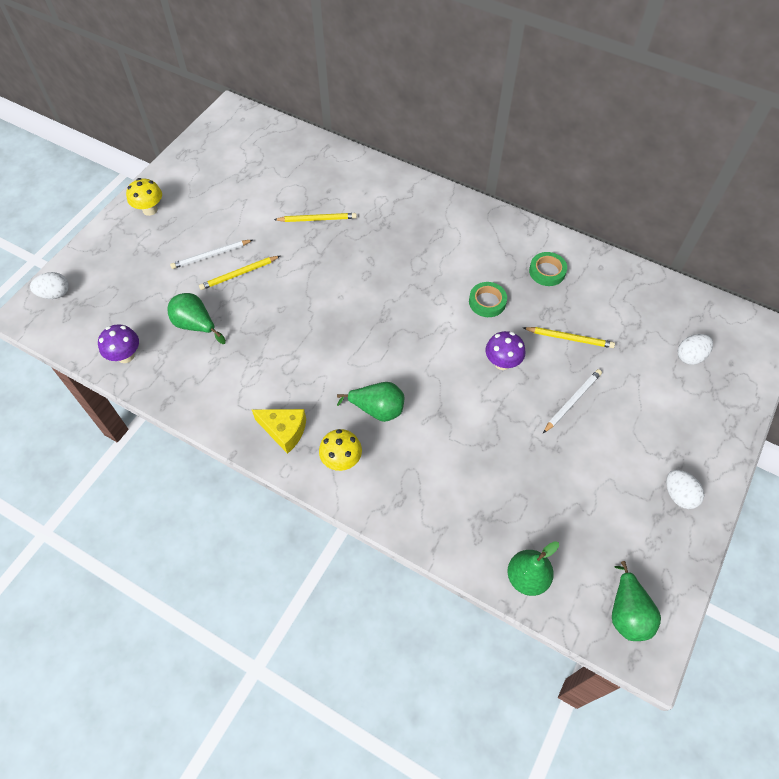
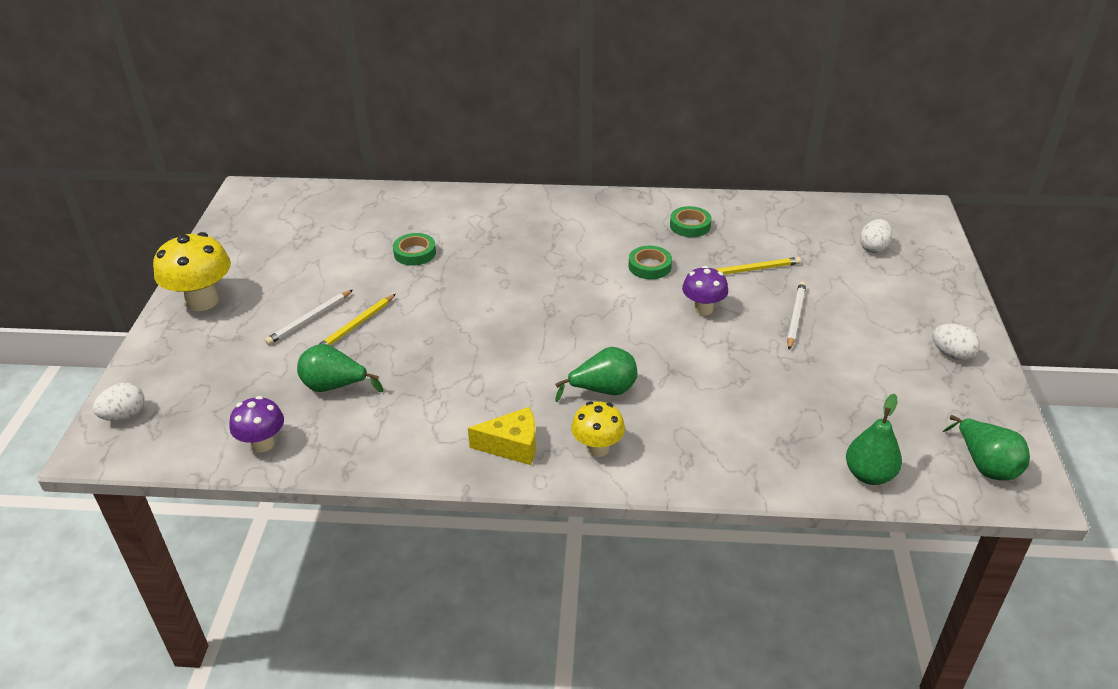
camera: 25 degrees left, 20 degrees down
yellow mushroom [126,178,162,216] -> yellow mushroom [153,232,231,311], size x1.63
yellow pencil [274,213,357,222] -> green tape [393,233,436,266]

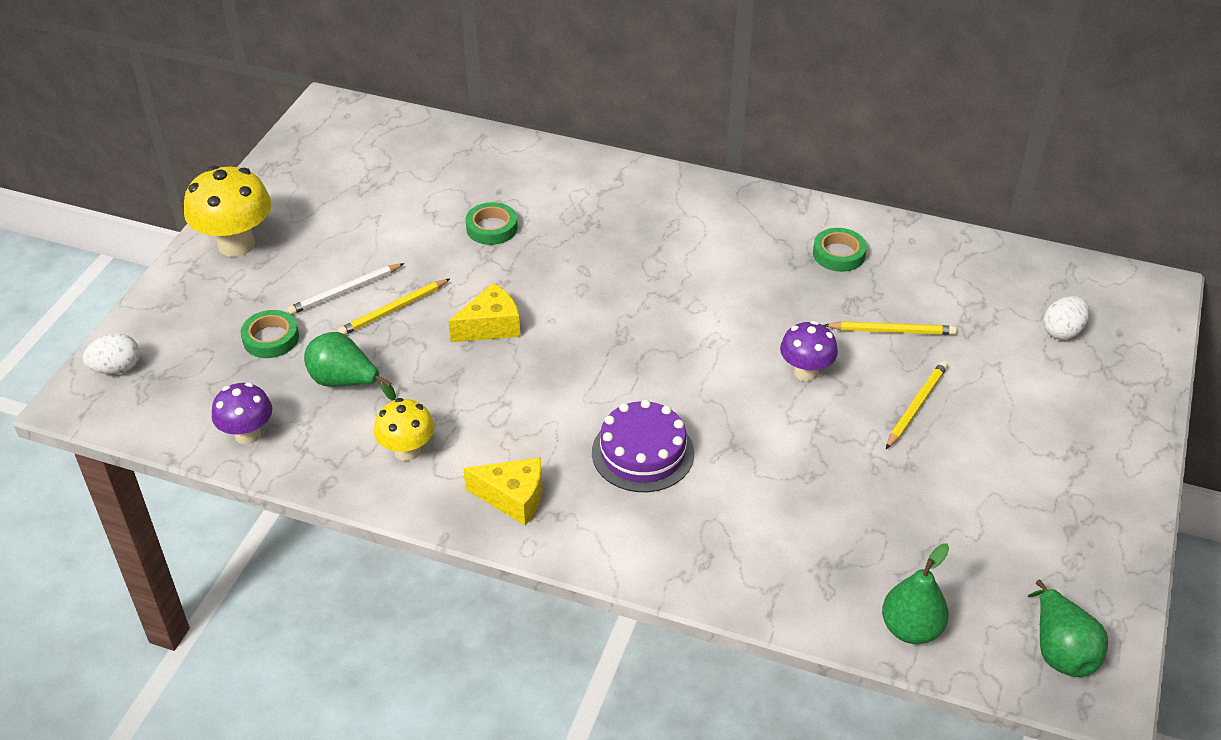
camera: 15 degrees right, 5 degrees up
green pear [555,347,637,402] -> purple cake [592,399,694,492]
yellow mushroom [571,401,625,457] -> yellow mushroom moved to [374,398,435,461]
green tape [629,246,672,279] -> green tape moved to [241,310,299,358]
white pencil [787,282,806,350] -> yellow pencil [886,361,948,449]
white egg [932,323,980,360] -> none
none -> yellow cheese [449,283,520,342]

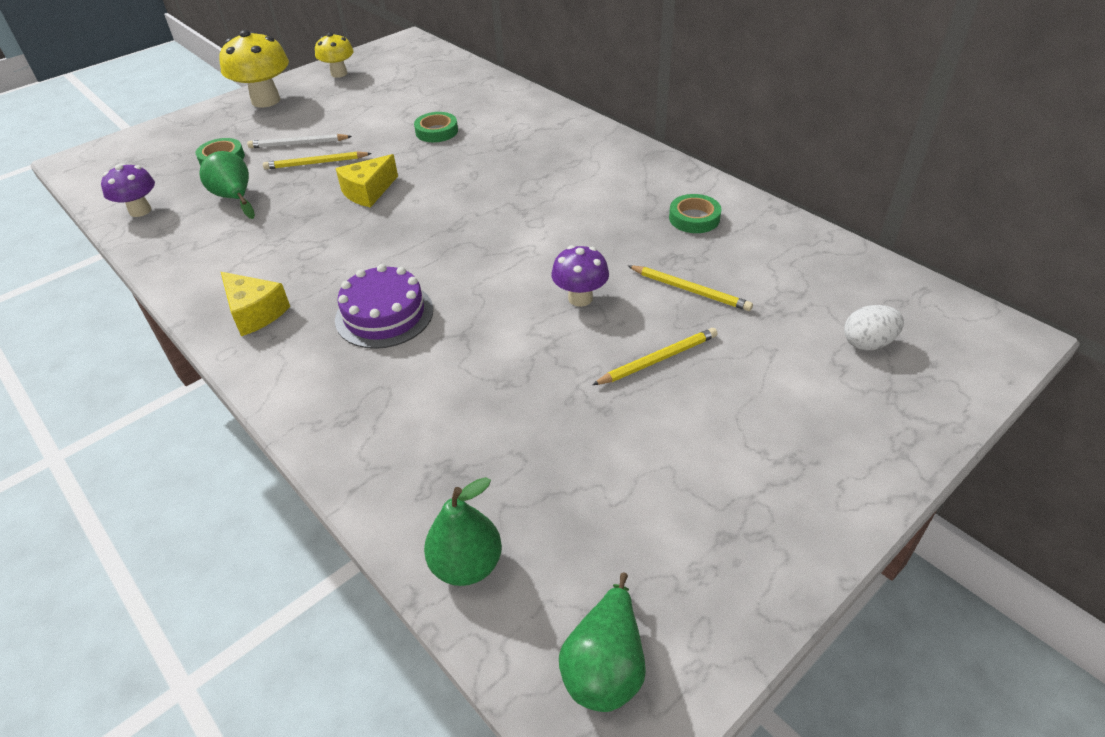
camera: 30 degrees right, 0 degrees up
white egg [83,333,140,374] -> none
yellow mushroom [374,398,435,461] -> yellow mushroom moved to [315,32,354,78]
yellow cheese [449,283,520,342] -> yellow cheese turned 135 degrees clockwise [335,154,398,208]

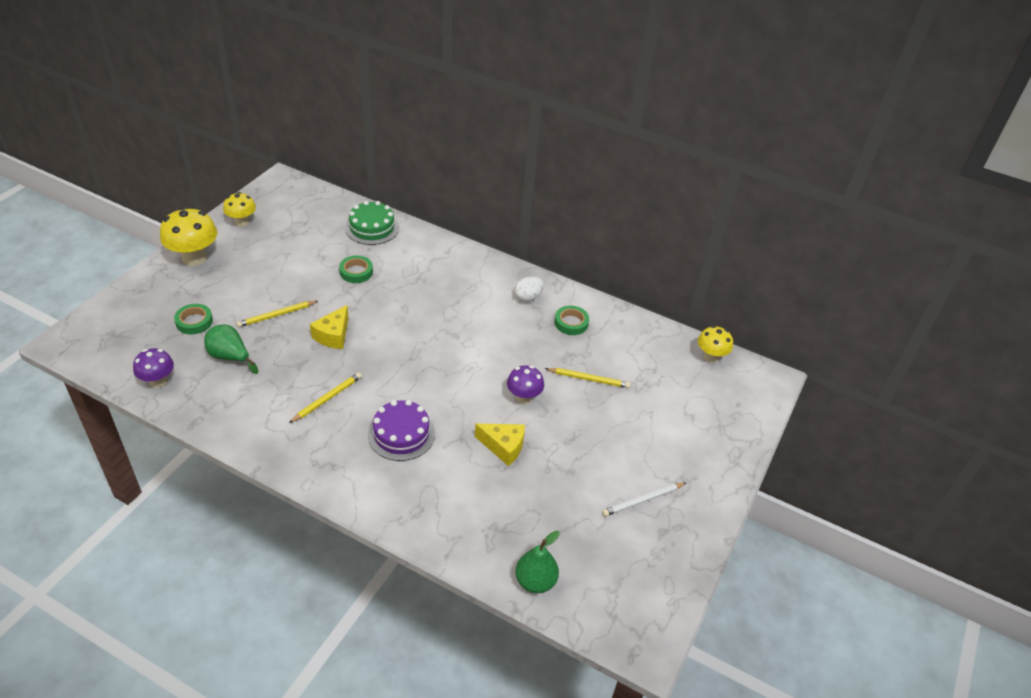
camera: 25 degrees left, 0 degrees up
yellow cheese [221,272,290,336] -> yellow cheese moved to [475,424,525,466]
white pencil [247,134,352,148] -> white pencil moved to [602,483,686,517]
green pear [559,572,646,712] -> none
yellow pencil [592,328,717,385] -> yellow pencil moved to [289,373,362,423]
white egg [844,305,904,350] -> white egg moved to [514,277,544,302]
none -> green cake [345,201,399,245]
none -> yellow mushroom [698,326,733,363]

